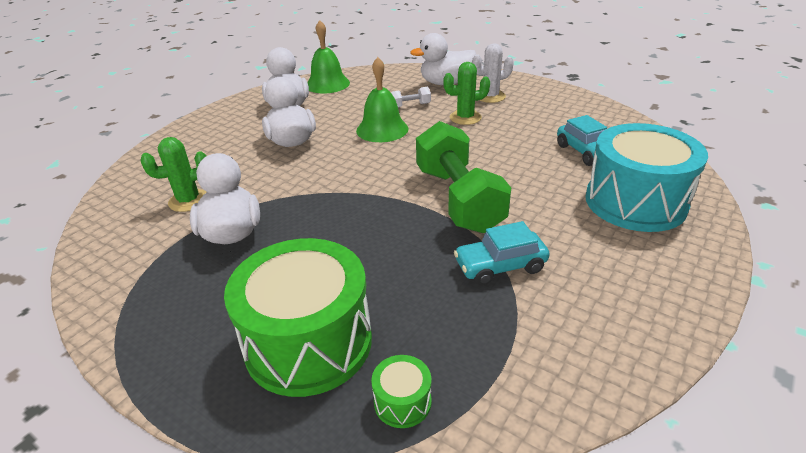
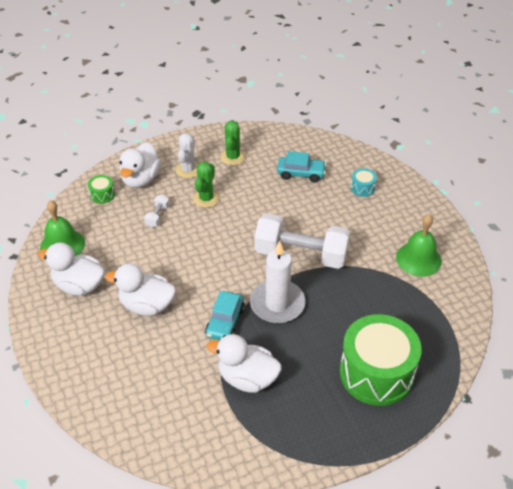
camera: 60 degrees left, 10 degrees up
green cactus [141,137,207,212] -> green cactus moved to [220,121,245,165]
green bell [356,57,409,142] -> green bell moved to [396,214,442,277]
green drum [371,355,432,428] -> green drum moved to [88,175,115,204]
green dumbbell [416,121,511,233] -> white dumbbell [254,213,350,269]
turquoise car [454,221,549,286] -> turquoise car moved to [205,291,245,340]
turquoise drum [585,123,708,232] -> turquoise drum [351,168,377,197], size x0.41
none -> white candle [250,241,306,323]

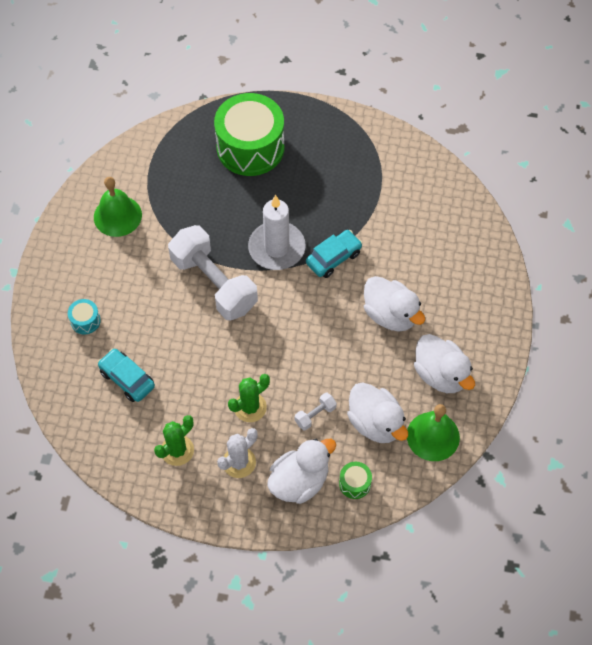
camera: 145 degrees left, 15 degrees up
white duck [207,334,282,393] -> white duck moved to [347,383,408,443]

